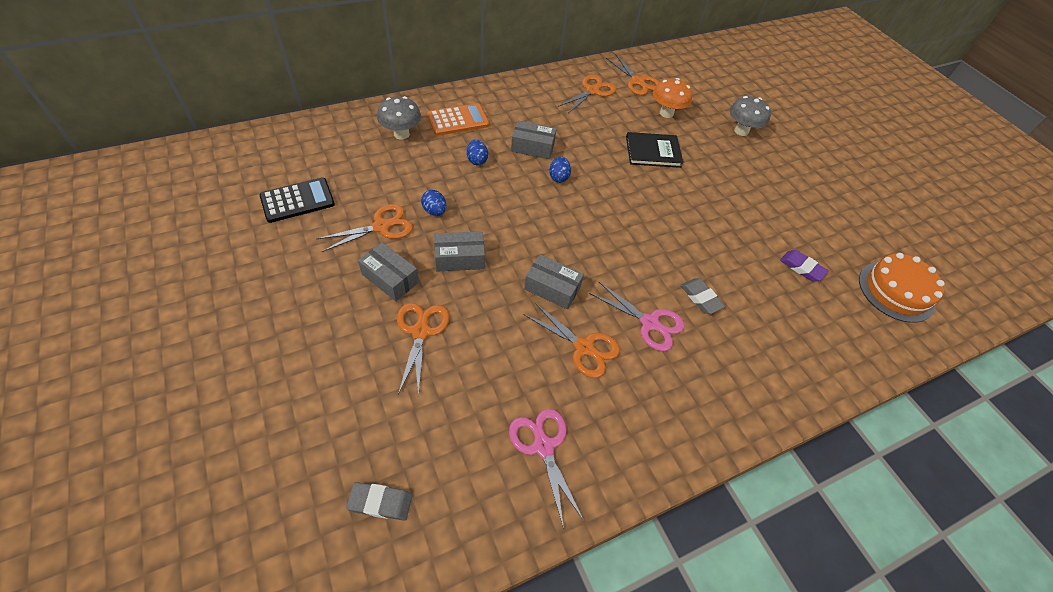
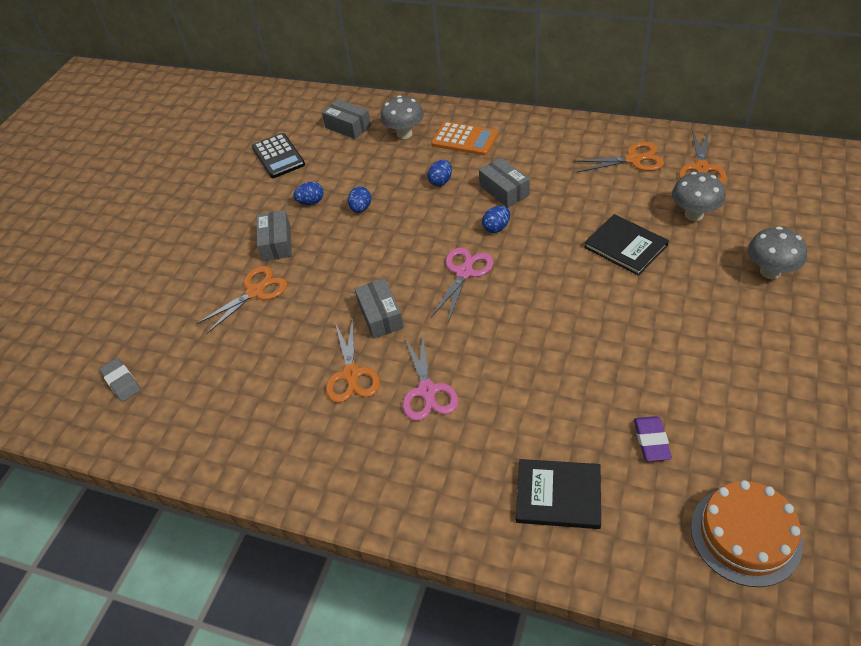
camera: 55 degrees right, 5 degrees down
black calculator [259,177,335,223] -> black calculator turned 45 degrees clockwise [252,133,305,178]
orange scissors [317,204,413,252] -> blue egg [293,182,324,205]
grey box [434,231,485,272] -> grey box moved to [322,99,371,139]
pink scissors [509,409,584,529] -> pink scissors moved to [431,248,494,322]
orange mushroom [653,78,692,118] -> grey mushroom [672,172,725,221]
grey eraser [680,278,725,314] -> none
none -> black book [516,459,601,529]

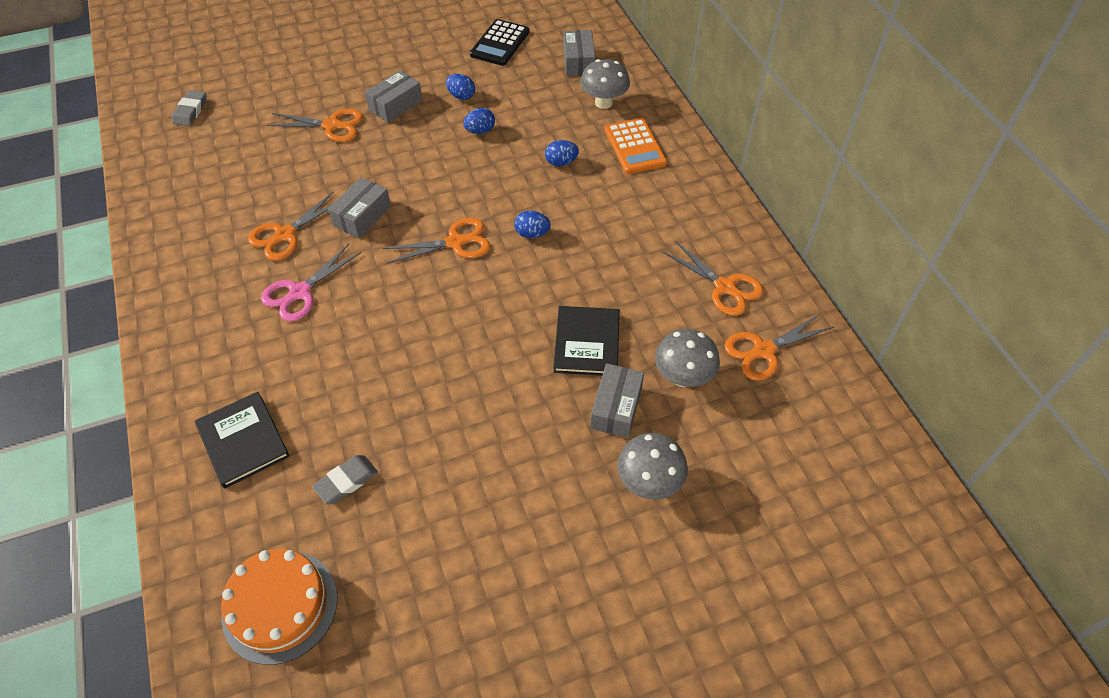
camera: 45 degrees right, 5 degrees up
pink scissors [431,248,494,322] -> orange scissors [383,218,491,264]
grey box [479,158,530,208] -> grey box moved to [590,364,644,438]
purple eraser [634,416,672,461] -> grey eraser [312,455,378,504]

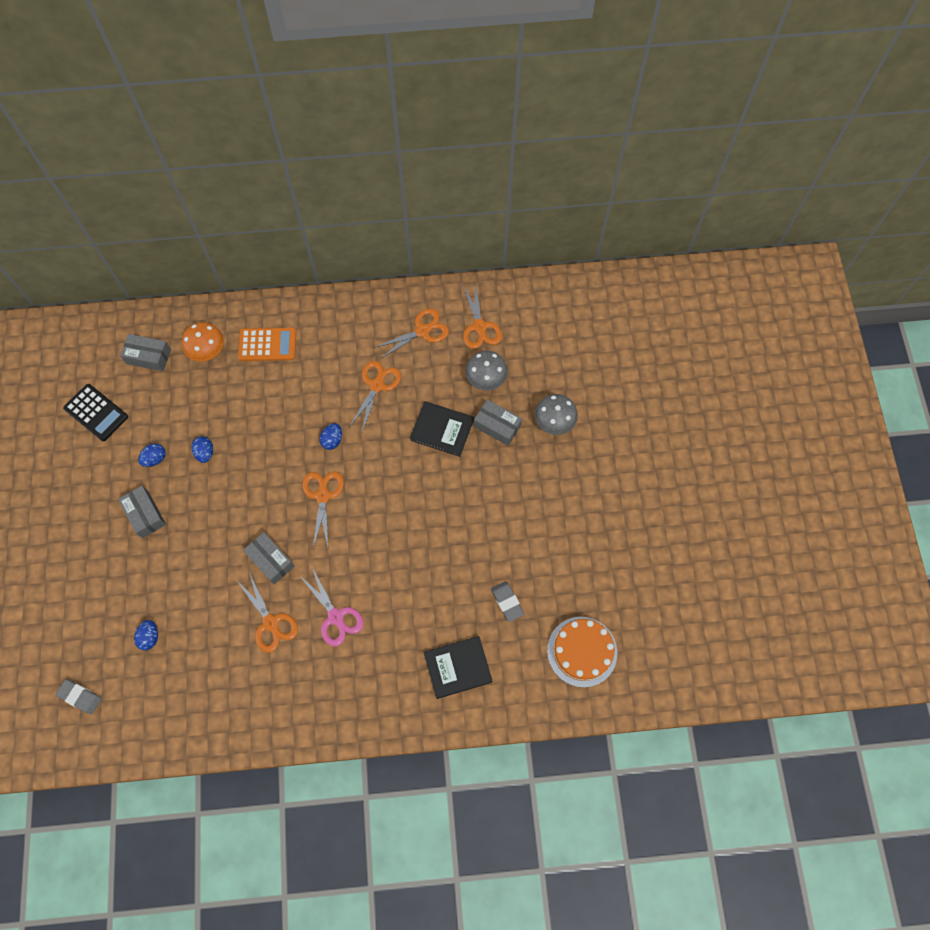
camera: 75 degrees left, 15 degrees up
orange scissors [267,109,363,142] -> orange scissors moved to [349,361,401,432]
blue egg [545,140,579,166] -> blue egg moved to [134,620,158,650]
grey mushroom [580,59,630,109] -> orange mushroom [182,322,224,361]

